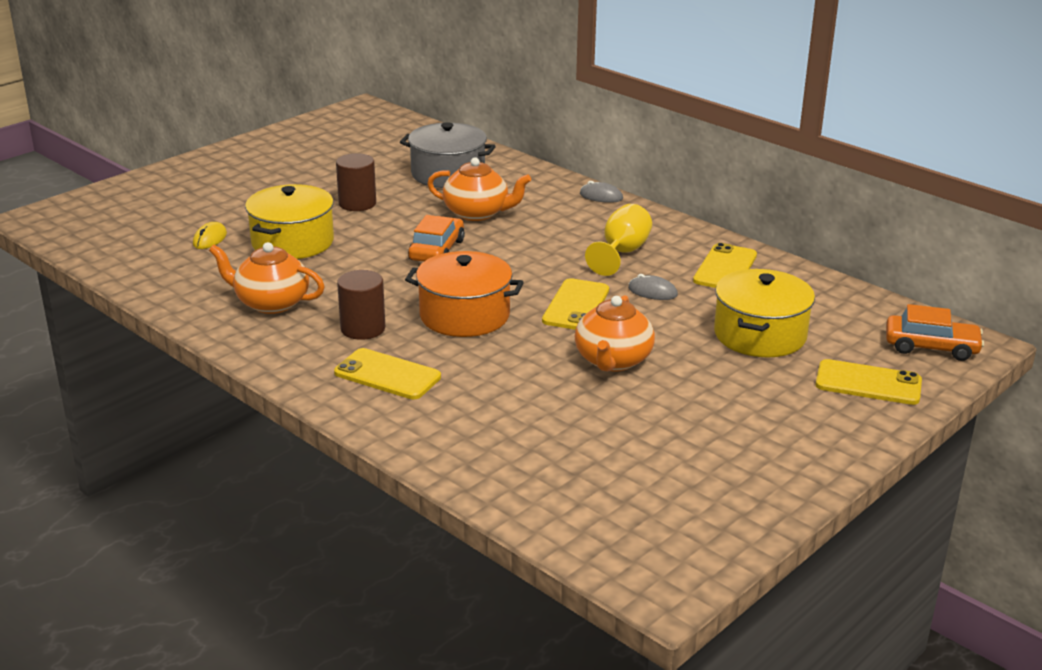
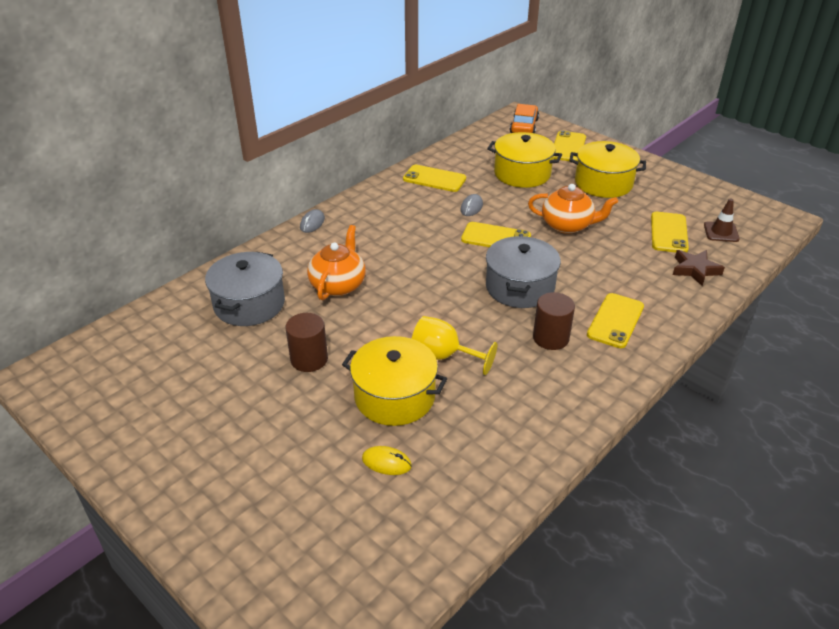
camera: 90 degrees left, 10 degrees up
orange teapot [209,242,325,314] -> none
orange pot [405,251,524,337] -> grey pot [486,236,561,308]
orange car [408,215,465,262] -> none
yellow goblet [585,204,652,276] -> yellow goblet moved to [412,316,497,375]
none -> yellow pot [569,141,646,198]
none -> yellow phone [651,212,689,252]
none -> brown star [673,250,725,286]
none -> brown traffic cone [704,199,740,242]

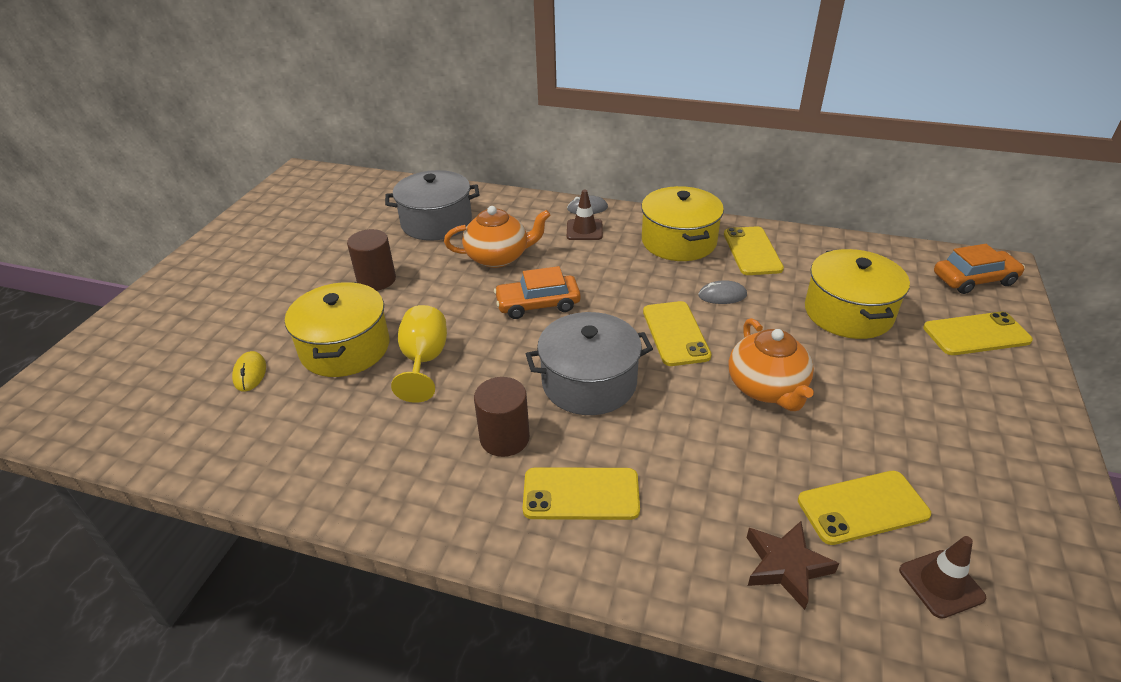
camera: 65 degrees right, 0 degrees up
yellow pot [569,141,646,198] -> yellow pot moved to [641,186,724,261]
none -> orange car [494,266,581,319]
none -> brown traffic cone [567,190,603,240]

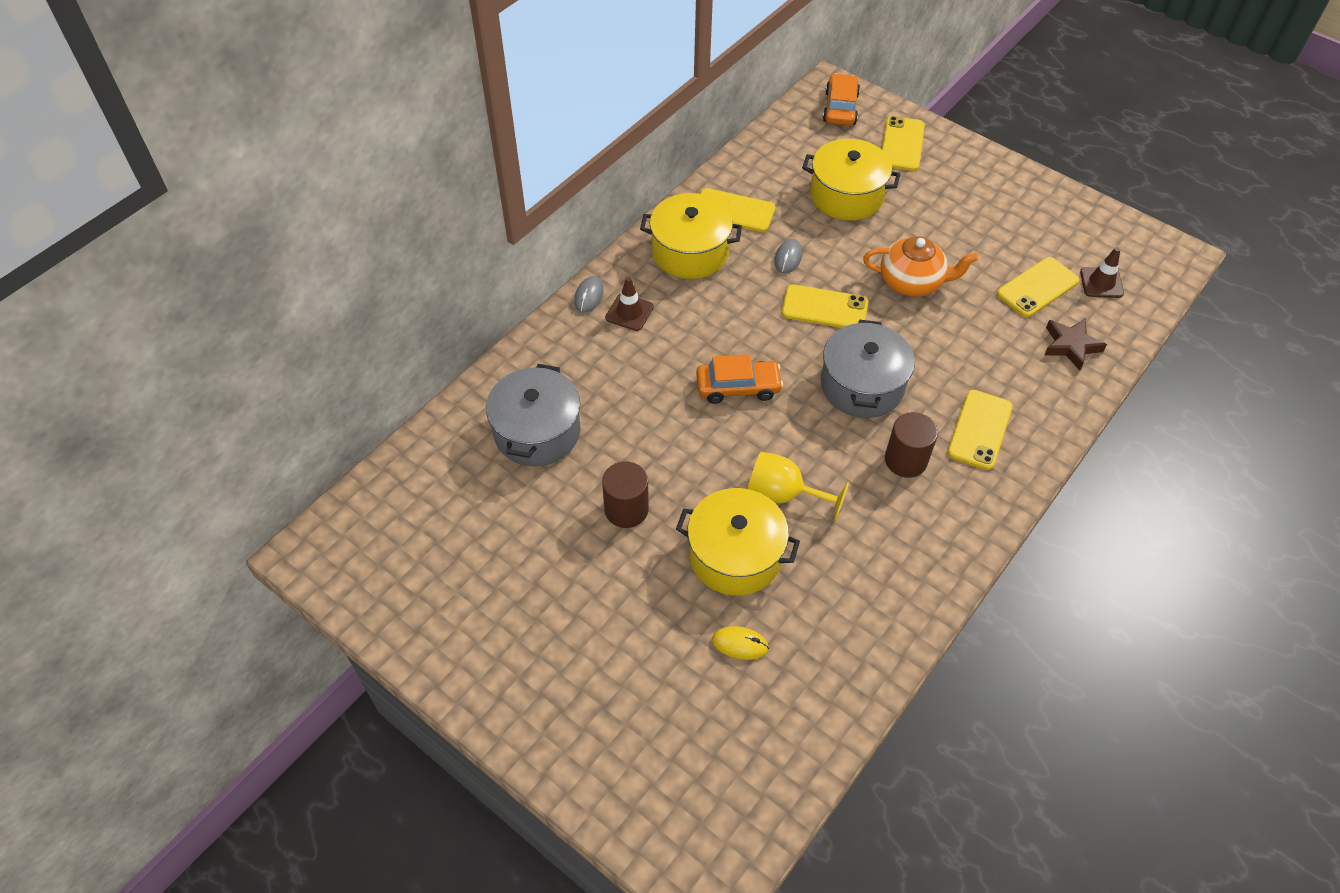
camera: 70 degrees left, 15 degrees up
orange teapot [444,206,551,268] -> none
orange car [494,266,581,319] -> orange car turned 105 degrees counterclockwise [696,354,783,404]
yellow phone [798,471,931,545] -> yellow phone turned 45 degrees clockwise [997,257,1079,317]

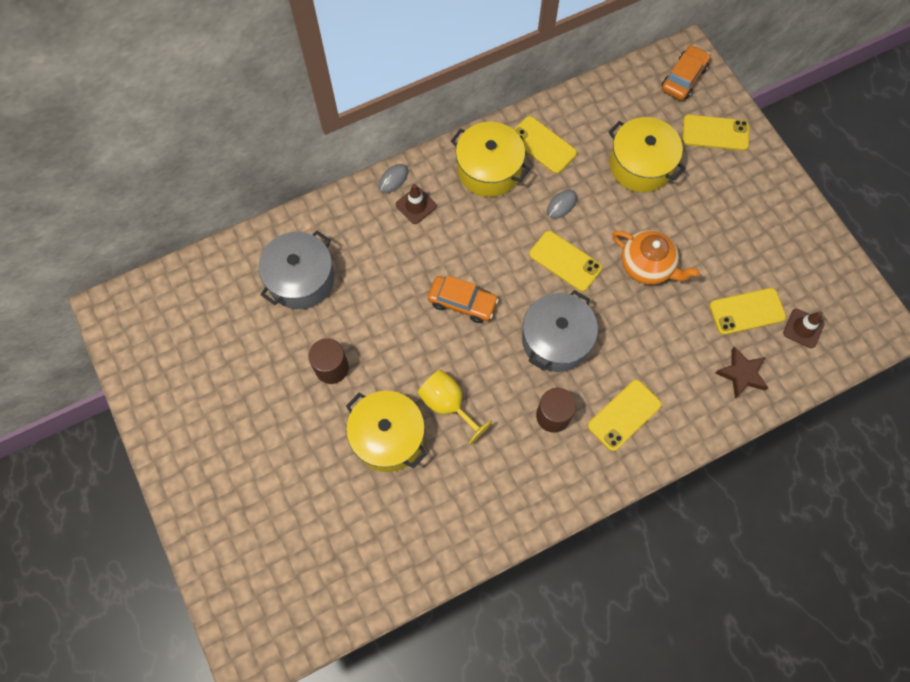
camera: 25 degrees right, 15 degrees up
yellow mouse [712,626,769,660] -> none
yellow phone [882,116,925,171] -> yellow phone turned 60 degrees clockwise [683,115,749,151]

